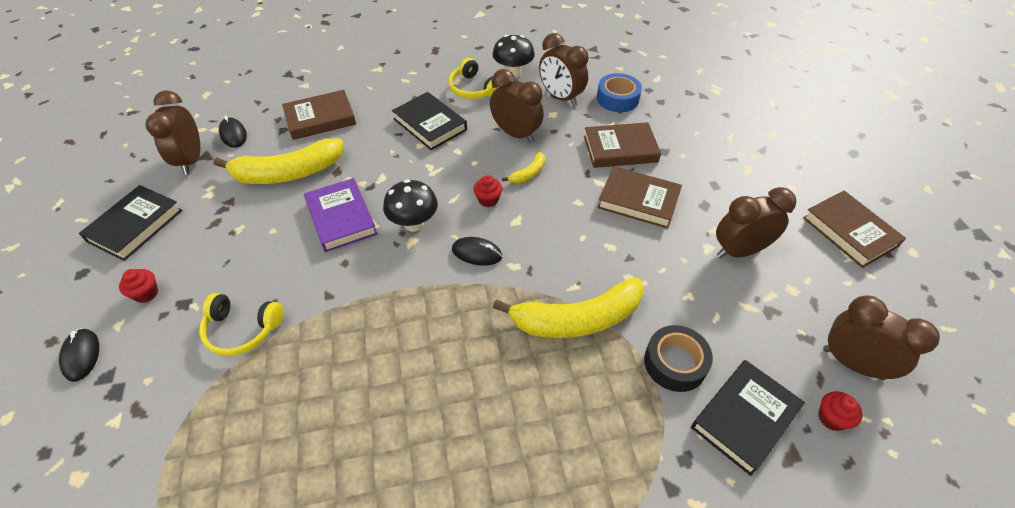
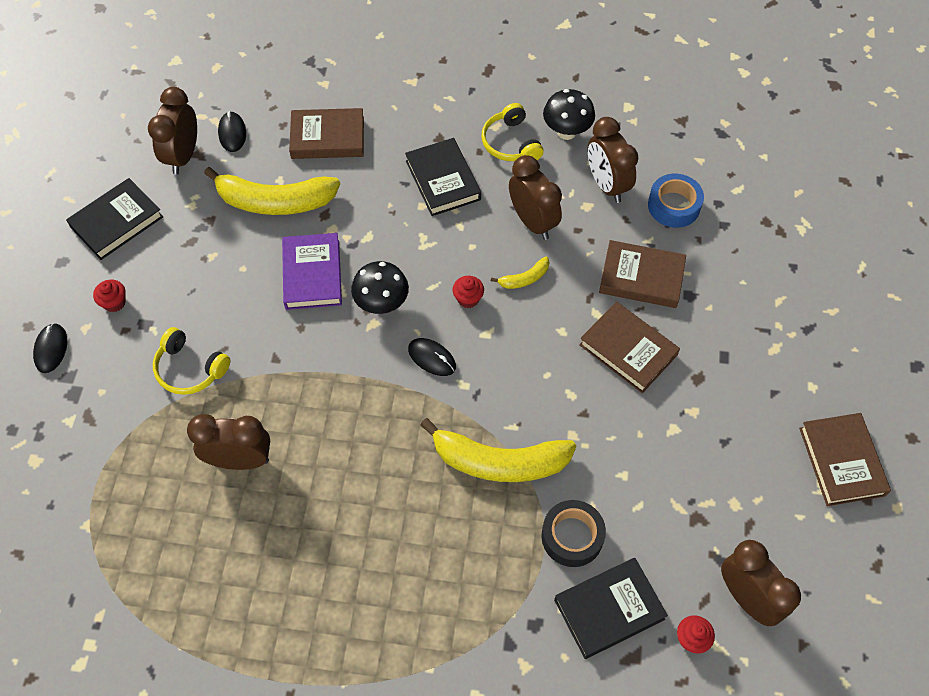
camera: 20 degrees right, 10 degrees up
brown clock [716,187,797,258] -> brown clock moved to [187,414,270,470]

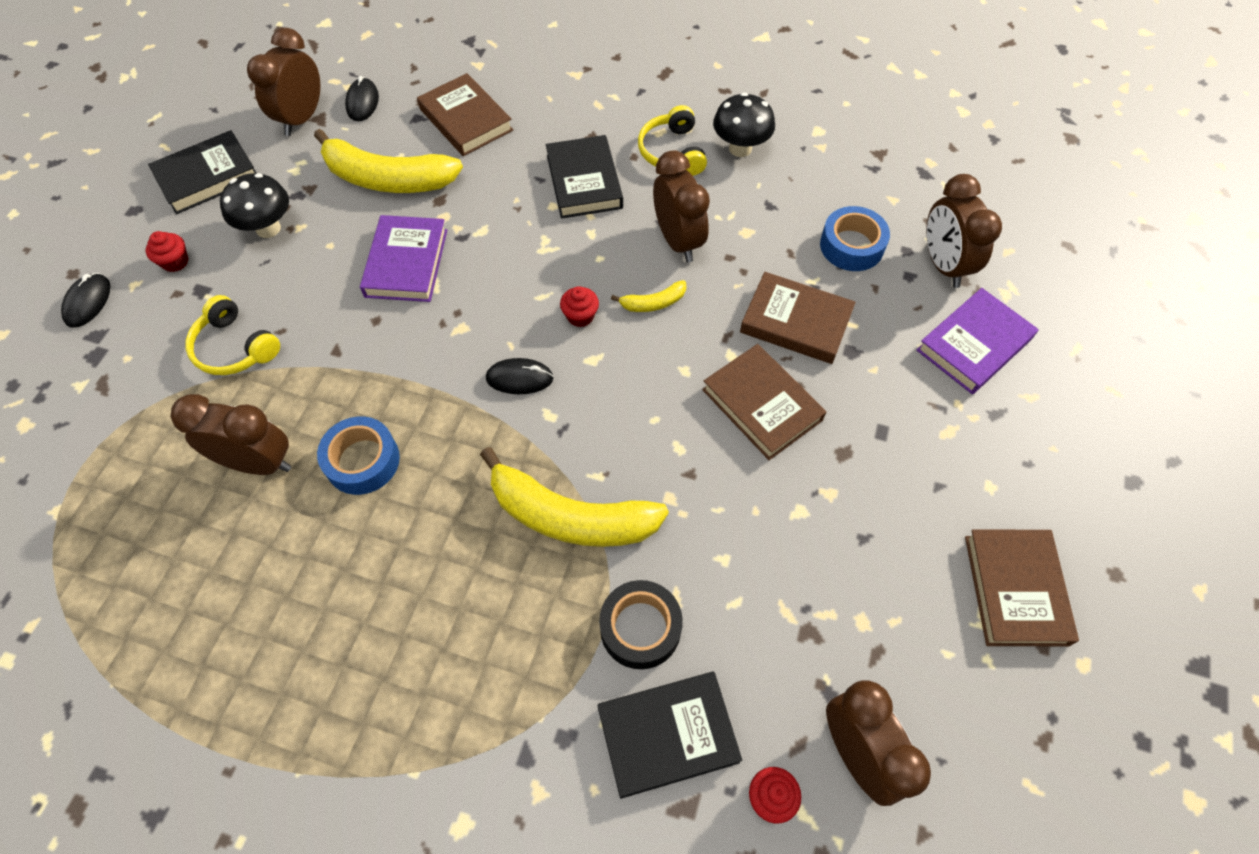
camera: 10 degrees right, 0 degrees up
brown book [289,108,364,159] -> brown book turned 45 degrees clockwise [417,73,513,156]
black mushroom [351,261,409,314] -> black mushroom moved to [220,173,289,238]
black mouse [408,338,456,376] -> black mouse turned 45 degrees counterclockwise [486,358,554,394]
brown clock [588,117,638,203] -> brown clock moved to [926,174,1002,288]
none -> blue tape [317,416,400,495]
none -> purple book [916,288,1039,394]

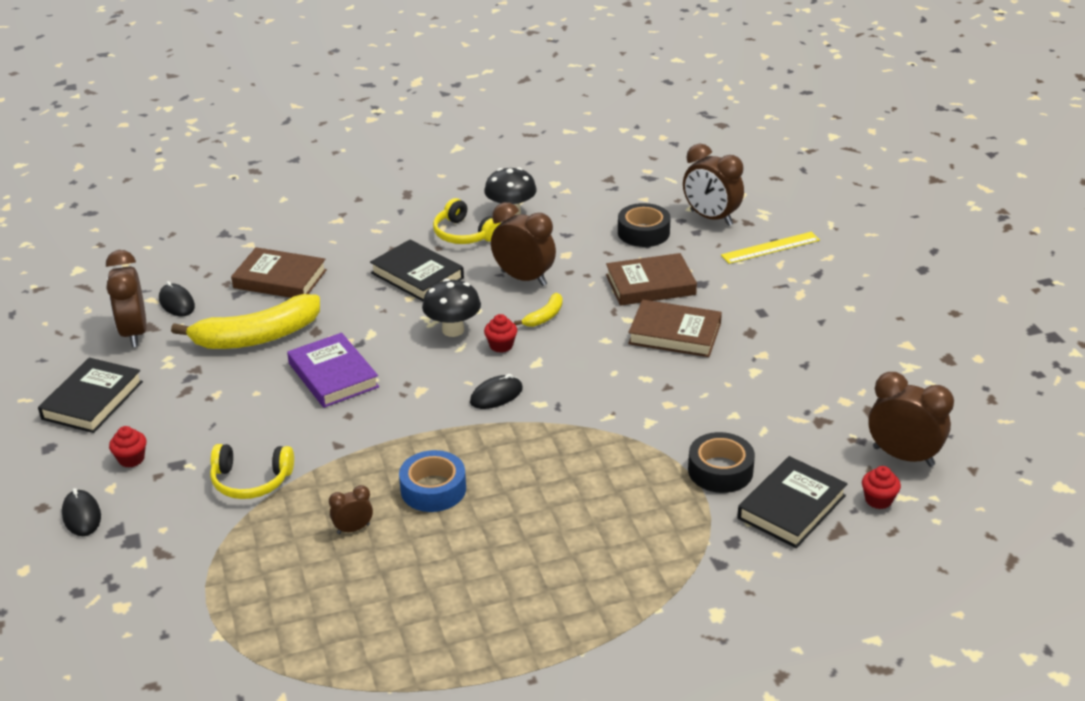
camera: 35 degrees left, 25 degrees down
brown clock [171,394,291,475] -> brown clock [329,485,373,534], size x0.51
black mushroom [220,173,289,238] -> black mushroom moved to [422,279,481,337]
yellow banana [480,447,669,547] -> none
blue tape [820,206,890,271] -> black tape [618,203,671,247]
purple book [916,288,1039,394] -> yellow ruler [721,232,820,264]
brown book [965,529,1079,646] -> none

